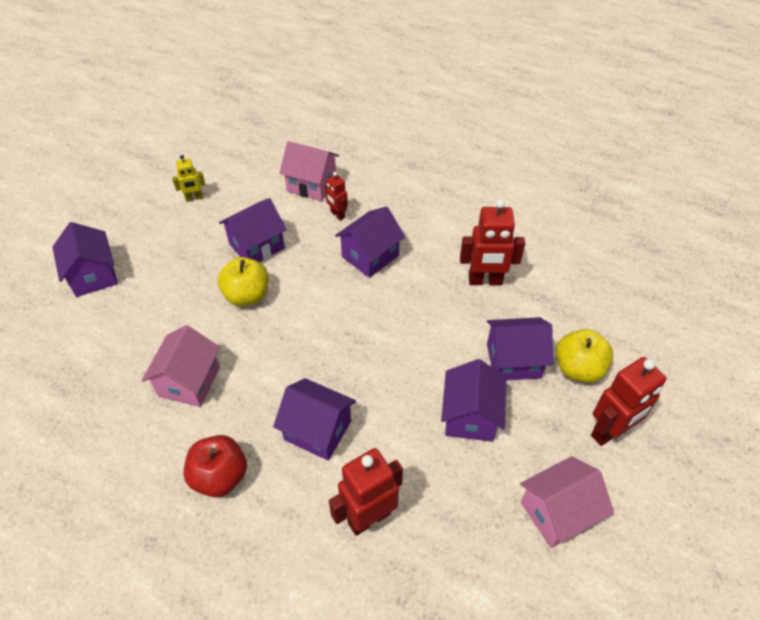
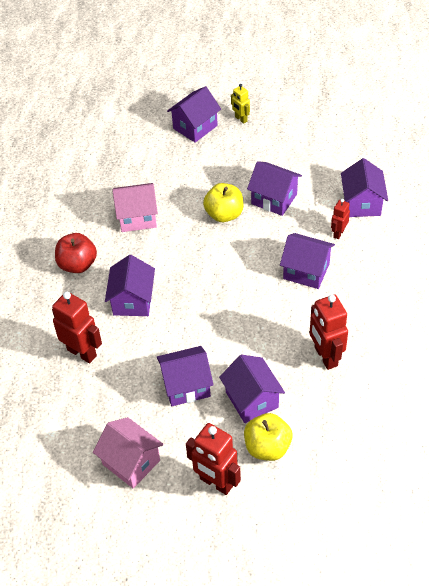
camera: 70 degrees right, 0 degrees up
yellow robot [172,155,205,202] -> yellow robot moved to [231,84,250,124]
pink house [279,141,339,201] -> purple house [341,158,388,217]

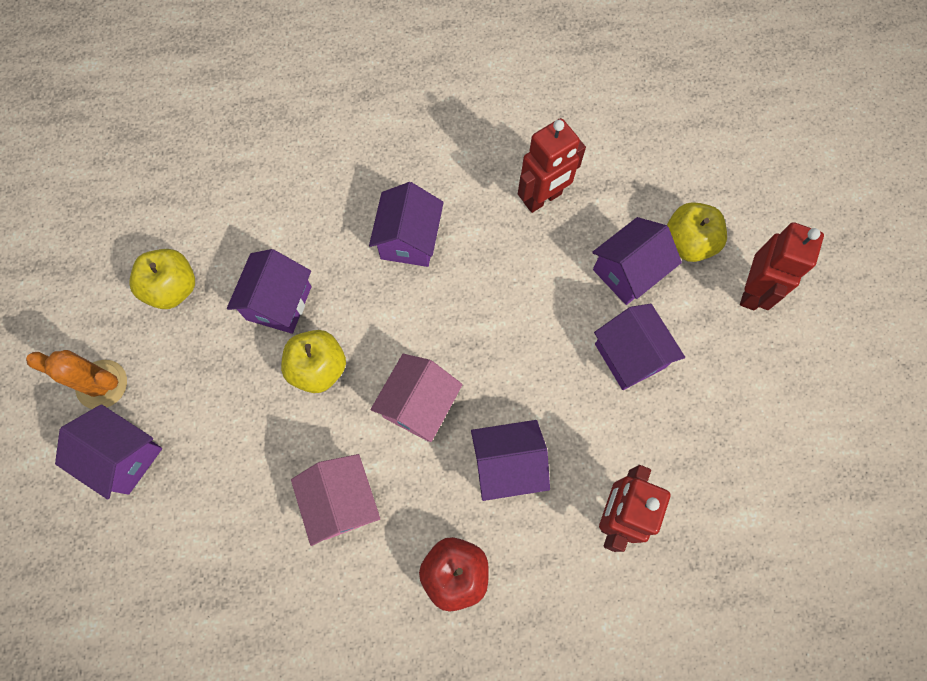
camera: 105 degrees left, 20 degrees up
pink house [93,417,164,489] -> pink house moved to [371,354,463,442]
yellow robot [231,84,250,124] -> orange cactus [26,350,127,409]
red robot [331,199,350,239] -> none
purple house [341,158,388,217] -> none
none -> yellow apple [129,249,195,309]

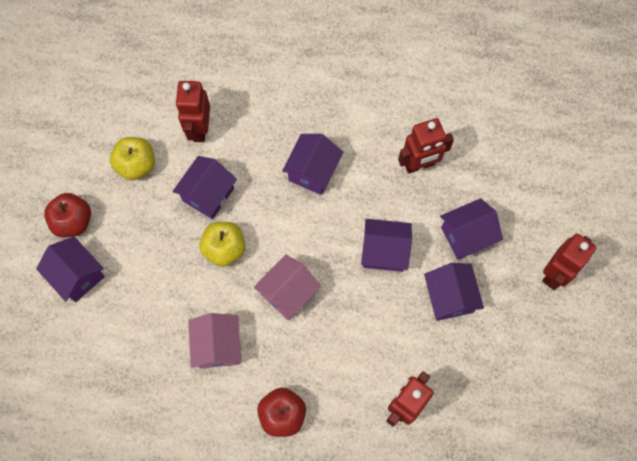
camera: 15 degrees right, 0 degrees up
orange cactus [26,350,127,409] -> red apple [44,193,91,237]
purple house [471,420,550,501] -> purple house moved to [361,219,412,272]
yellow apple [667,202,727,262] -> none
none -> red robot [175,81,210,142]

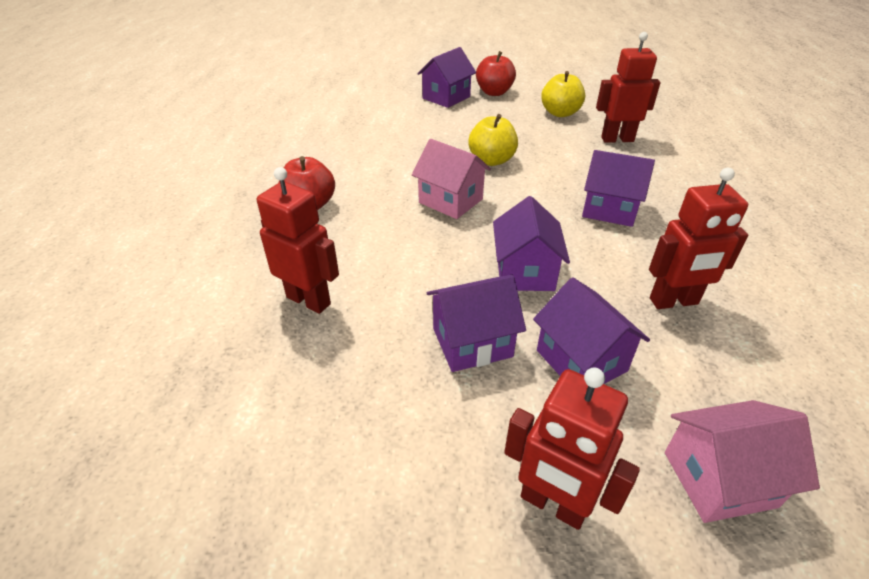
camera: 85 degrees right, 30 degrees down
purple house [173,156,237,219] -> none
pink house [188,313,242,369] -> pink house moved to [665,400,820,523]
red robot [398,118,454,174] -> red robot turned 75 degrees counterclockwise [649,168,748,309]

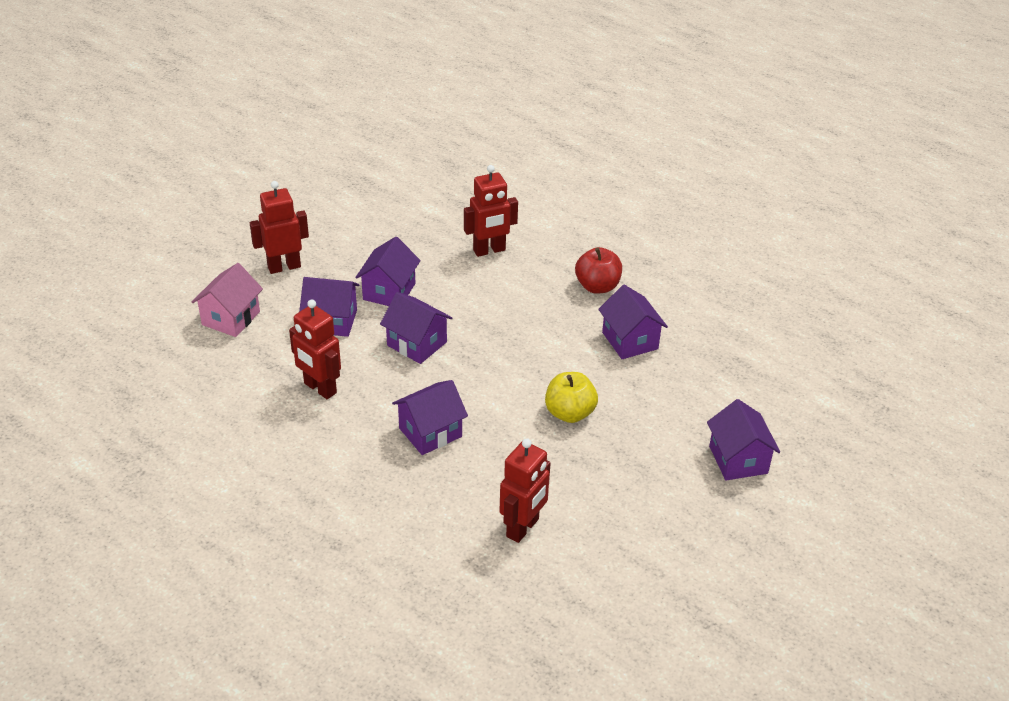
camera: 125 degrees right, 0 degrees up
pink house [412,139,491,219] -> none
red apple [476,51,516,96] -> none
yellow apple [541,71,585,117] -> none
red robot [649,168,748,309] -> red robot turned 75 degrees counterclockwise [289,299,341,399]
none -> purple house [598,285,668,359]

